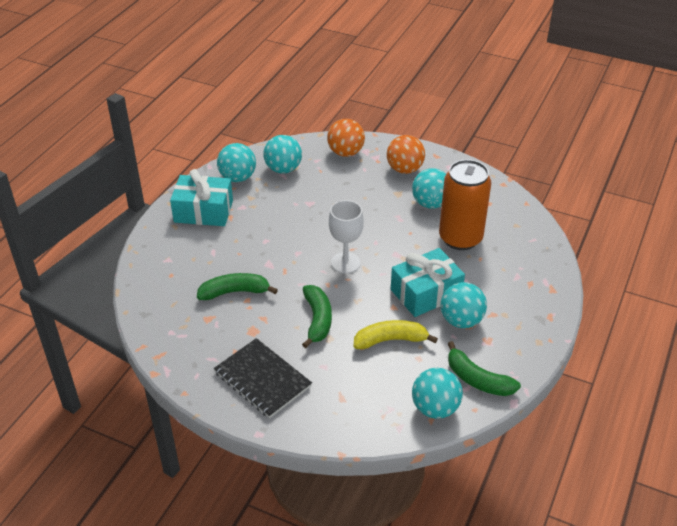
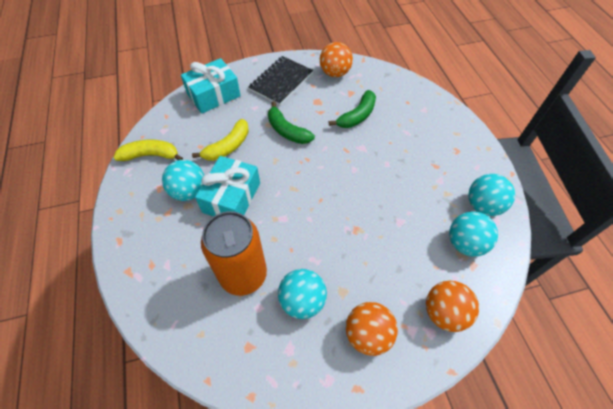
camera: 140 degrees right, 15 degrees up
turquoise gift [170,169,233,226] -> turquoise gift moved to [181,58,241,114]
black notebook [214,338,312,418] -> black notebook turned 60 degrees counterclockwise [248,56,313,105]
white goblet [329,200,364,273] -> none
turquoise ball [412,368,463,419] -> none
green banana [448,341,521,396] -> yellow banana [113,140,183,161]
none -> orange ball [320,42,353,77]

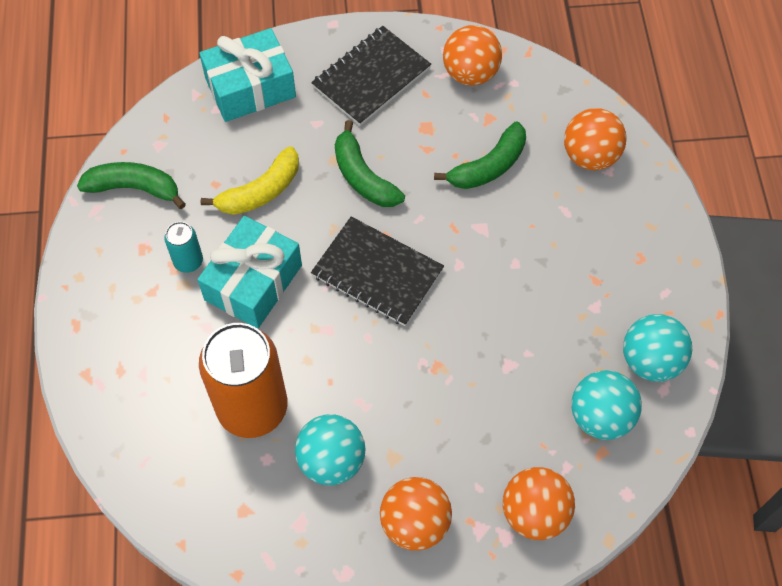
camera: 10 degrees right, 5 degrees up
yellow banana [113,140,183,161] -> green banana [77,162,186,209]
turquoise ball [162,160,204,201] -> turquoise can [164,222,203,273]
none -> black notebook [311,216,444,326]
none -> orange ball [564,108,627,170]

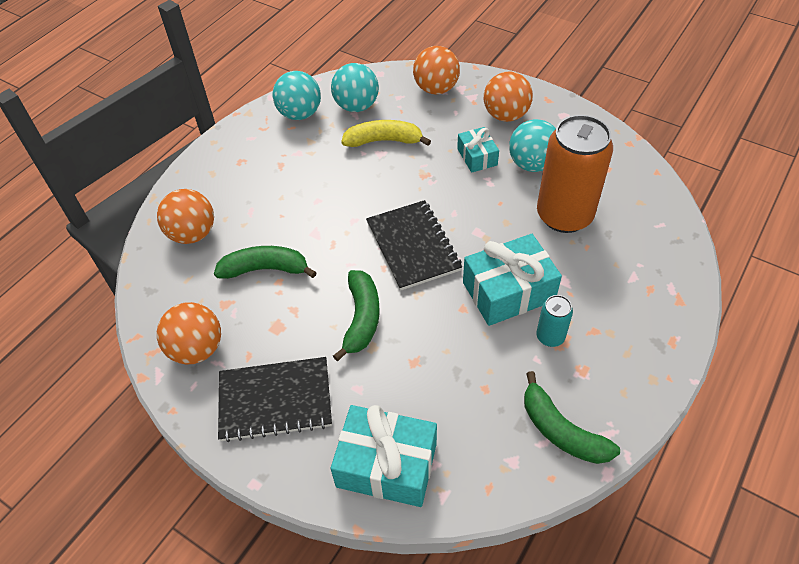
camera: 140 degrees left, 10 degrees down
yellow banana [201,146,299,215] -> yellow banana moved to [341,120,431,147]
none -> turquoise gift [457,127,499,173]

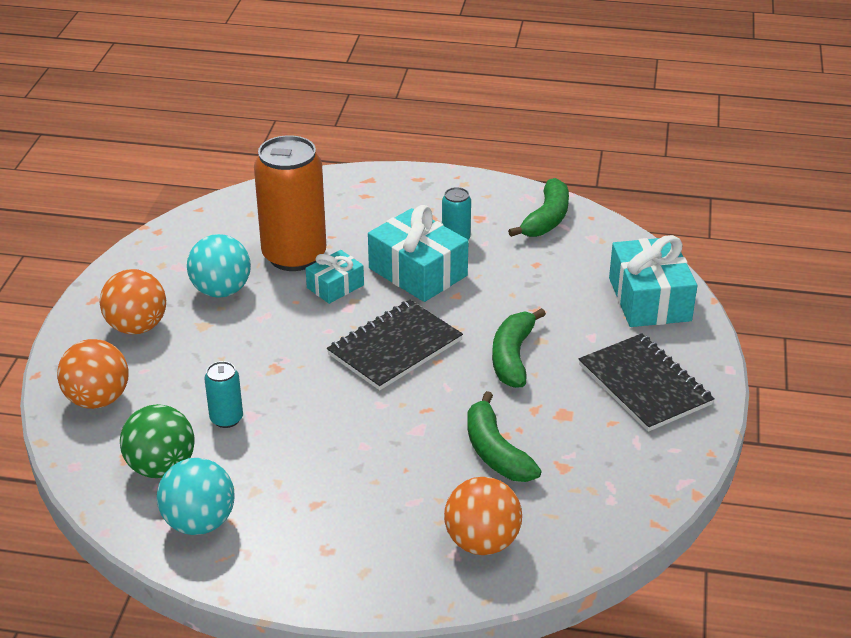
camera: 115 degrees left, 15 degrees down
orange ball [157,302,221,365] -> none
turquoise ball [331,63,379,112] -> green ball [120,404,195,478]
green banana [333,270,380,361] -> green banana turned 60 degrees counterclockwise [492,308,546,388]
yellow banana [341,120,431,147] -> turquoise can [204,361,243,428]
turquoise gift [457,127,499,173] -> turquoise gift moved to [306,250,364,304]

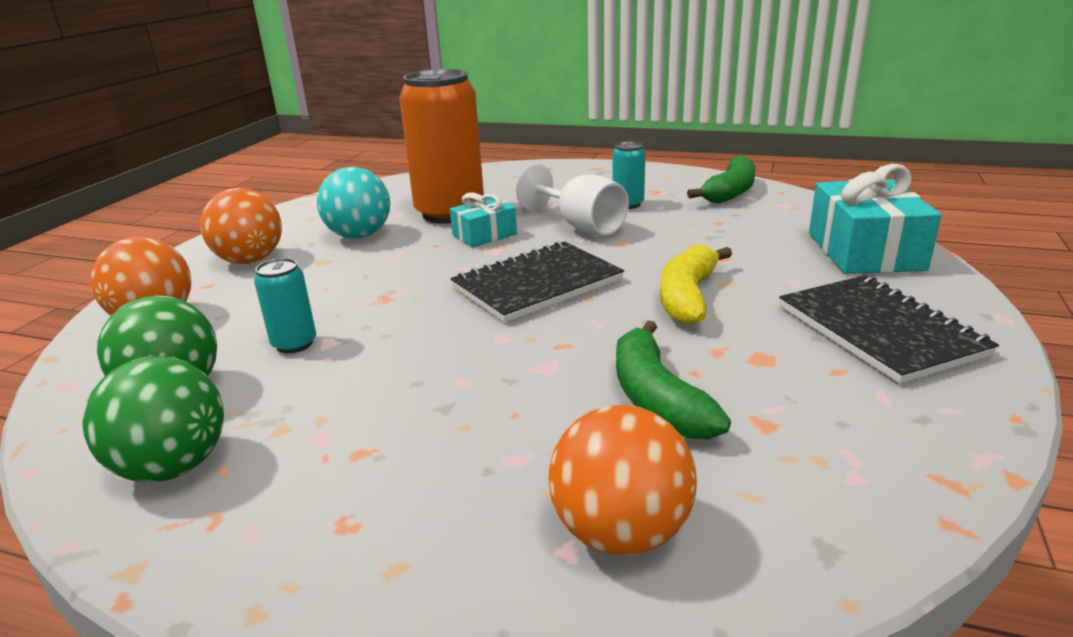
camera: 10 degrees right, 10 degrees down
turquoise ball [157,458,234,535] -> green ball [82,356,224,482]
turquoise gift [368,205,468,302] -> white goblet [516,164,629,235]
green banana [492,308,546,388] -> yellow banana [660,245,732,325]

